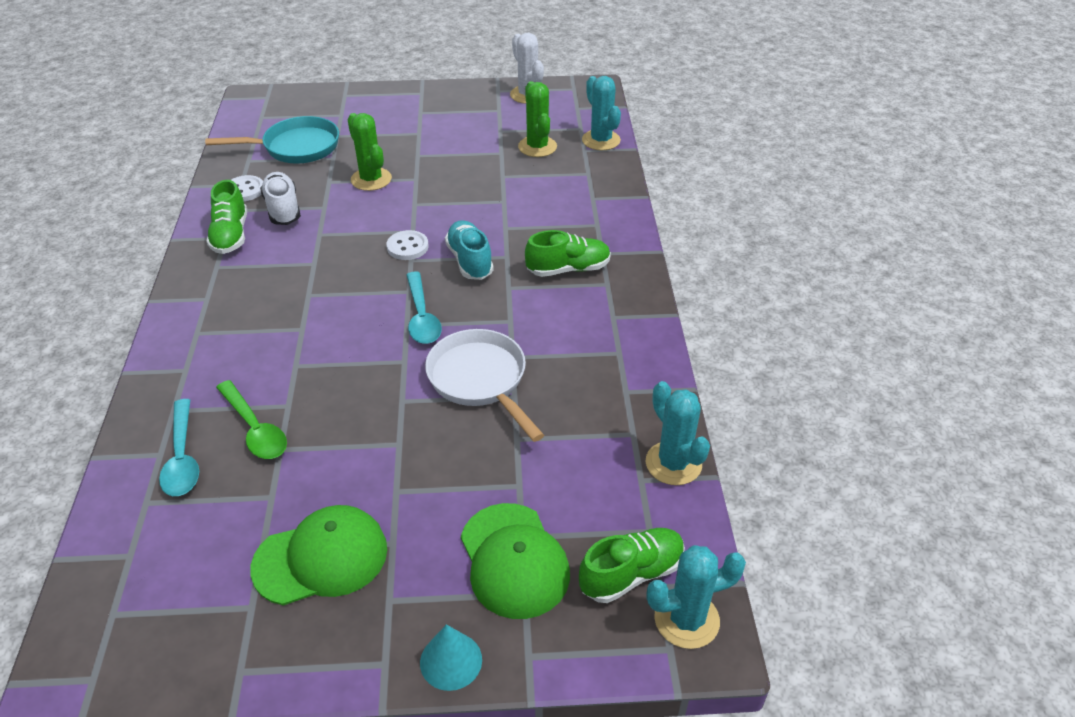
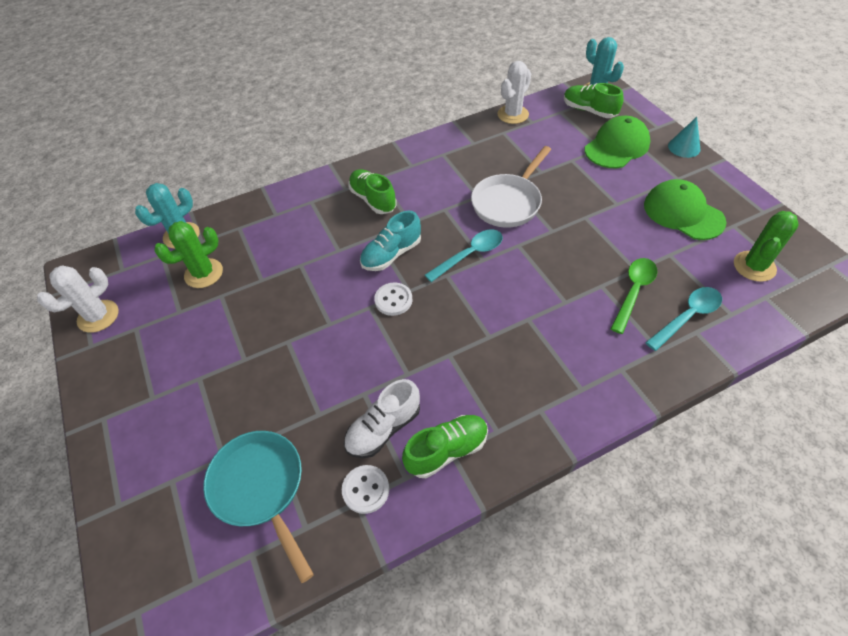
camera: 110 degrees left, 10 degrees up
green cactus [347,113,392,191] -> green cactus moved to [734,211,799,282]
turquoise cactus [646,381,710,485] -> white cactus [498,61,531,124]

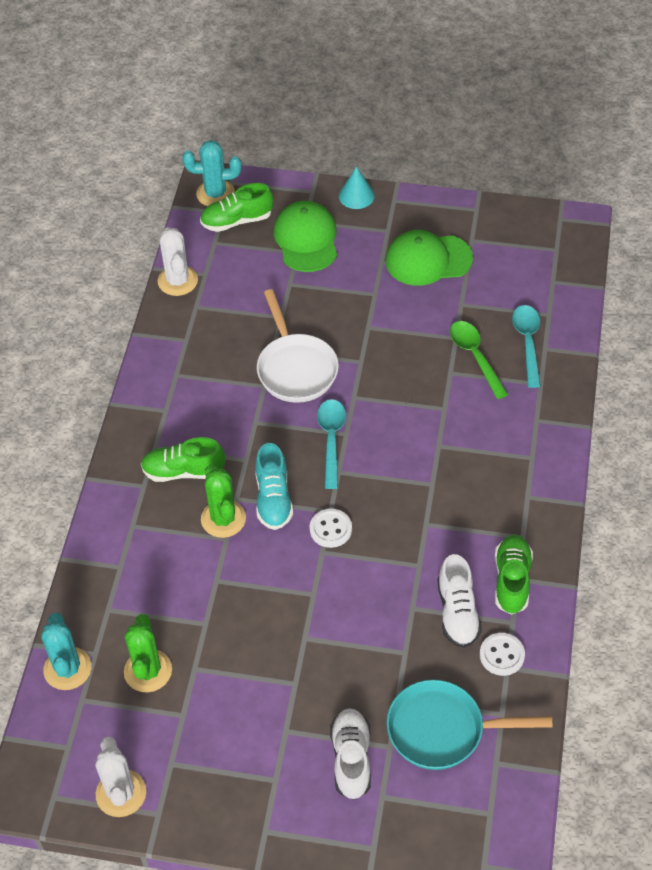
camera: 55 degrees left, 0 degrees up
green cactus [734,211,799,282] -> green cactus moved to [201,464,246,538]
none -> white shoe [330,708,371,800]

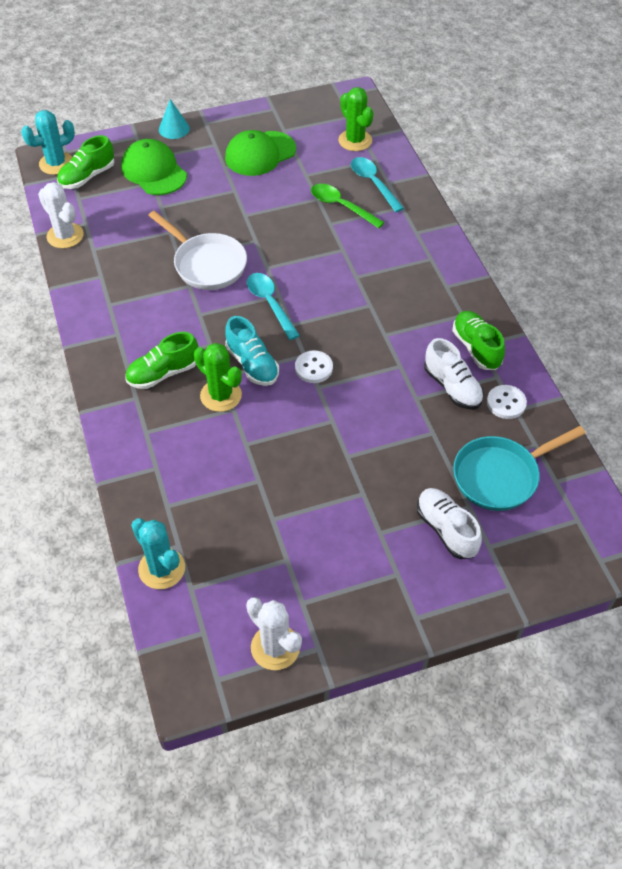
camera: 30 degrees left, 0 degrees up
green cactus [124,614,172,692] -> green cactus moved to [338,87,373,151]

